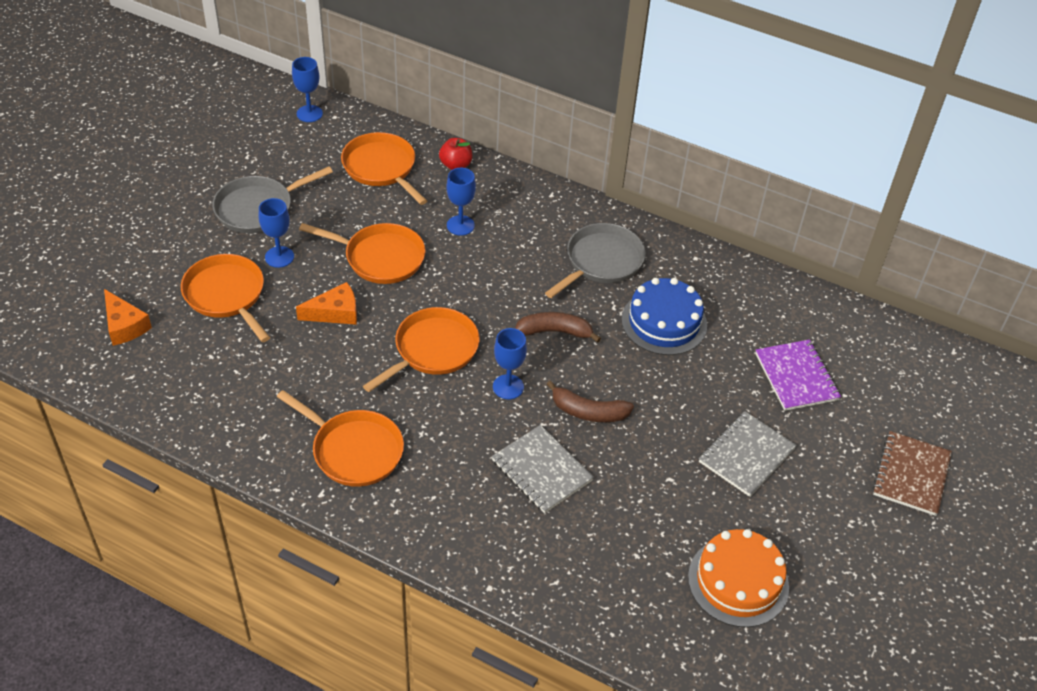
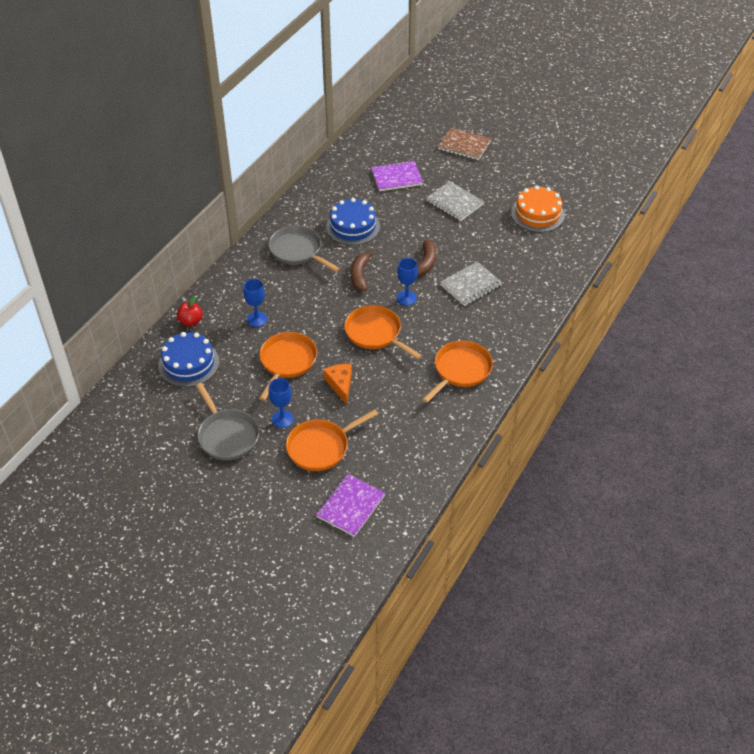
camera: 85 degrees left, 0 degrees up
orange cheese [104,289,152,346] -> purple notebook [316,474,386,537]
blue goblet [292,57,323,122] -> none
orange pan [341,132,427,205] -> blue cake [158,332,219,387]

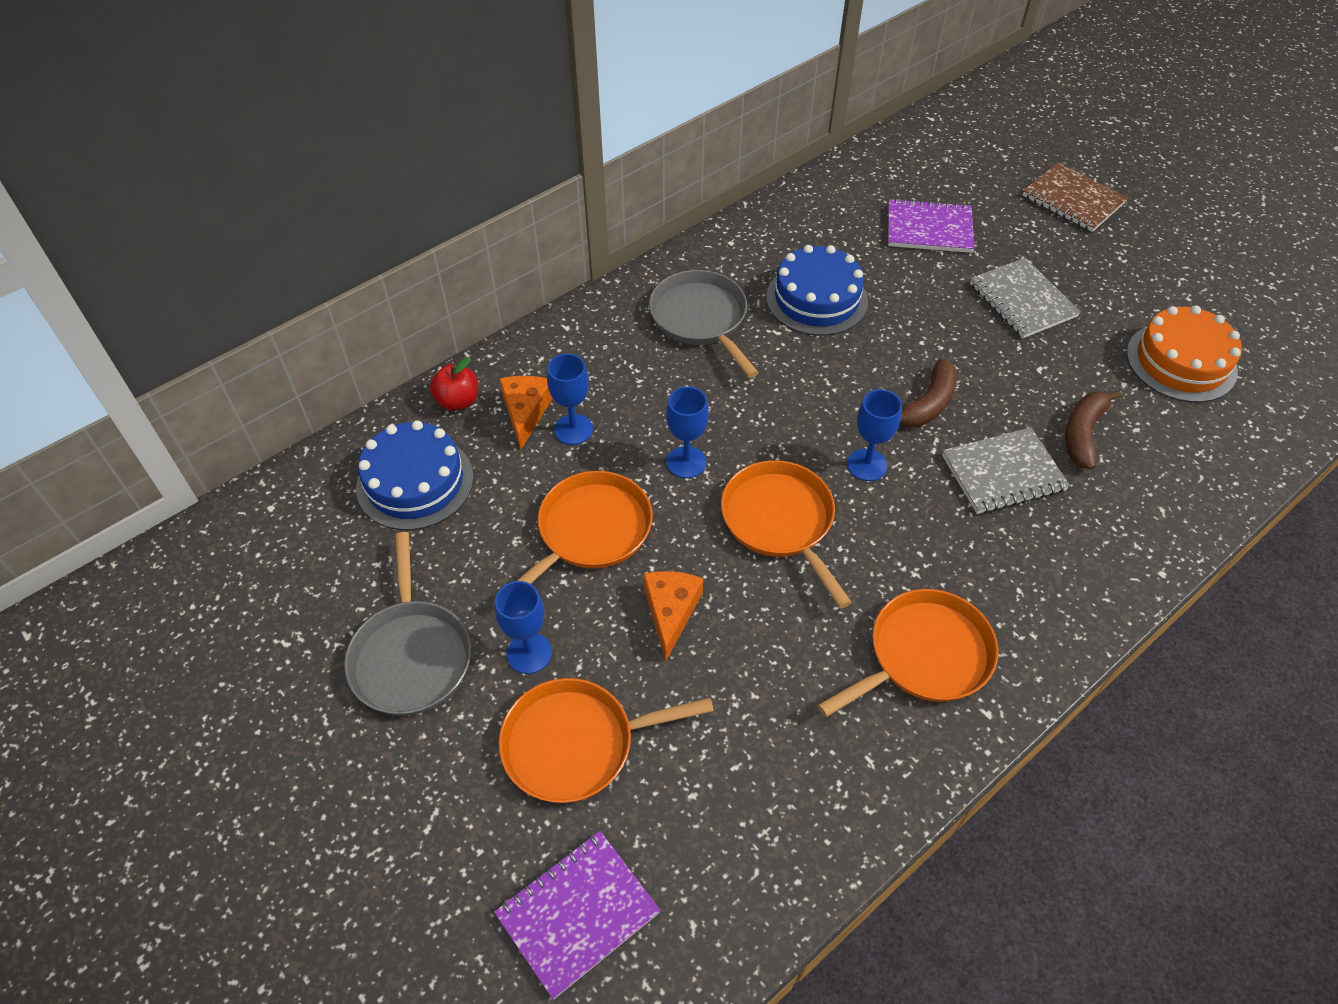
camera: 20 degrees right, 5 degrees up
brown banana [351,251,374,291] -> brown banana moved to [1065,390,1122,470]
none -> orange cheese [499,376,553,450]
none -> blue goblet [666,386,709,478]

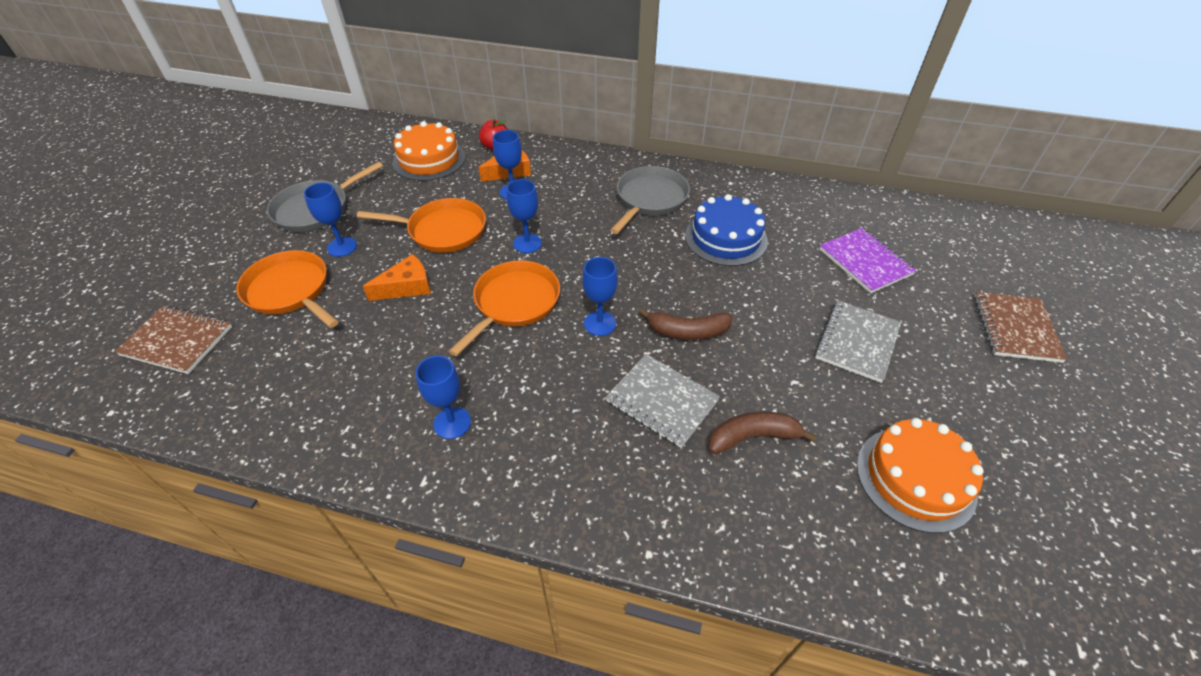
camera: 55 degrees right, 5 degrees down
blue cake [356,420,474,530] -> orange cake [393,121,465,181]
purple notebook [494,831,661,999] -> brown notebook [115,305,232,374]
orange pan [818,589,999,717] -> blue goblet [416,356,471,439]

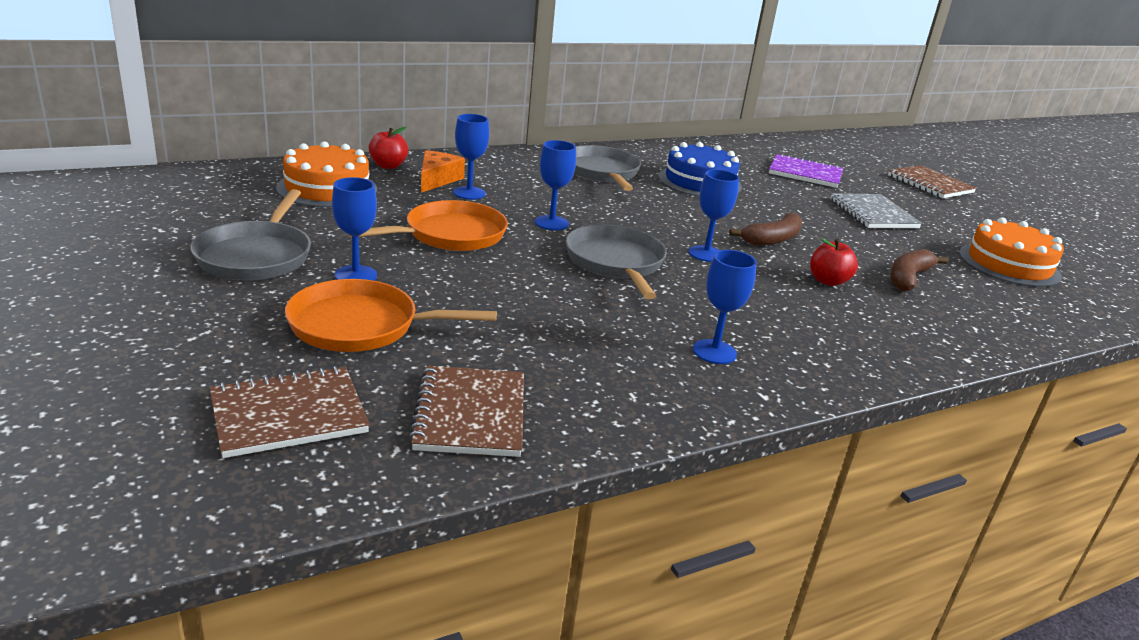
camera: 45 degrees left, 20 degrees down
orange cheese [363,254,431,301] -> none
orange pan [449,260,560,356] -> grey pan [565,224,667,299]
grey notebook [606,354,720,448] -> red apple [810,238,858,286]
none -> brown notebook [409,366,524,457]

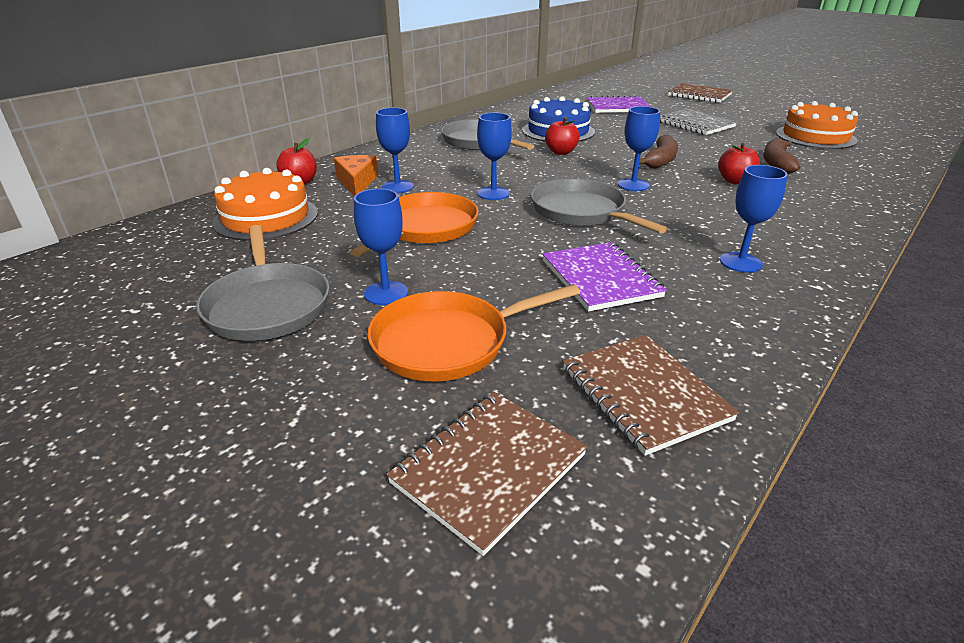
camera: 20 degrees left, 5 degrees up
none -> purple notebook [542,242,667,312]
none -> red apple [545,117,580,155]

